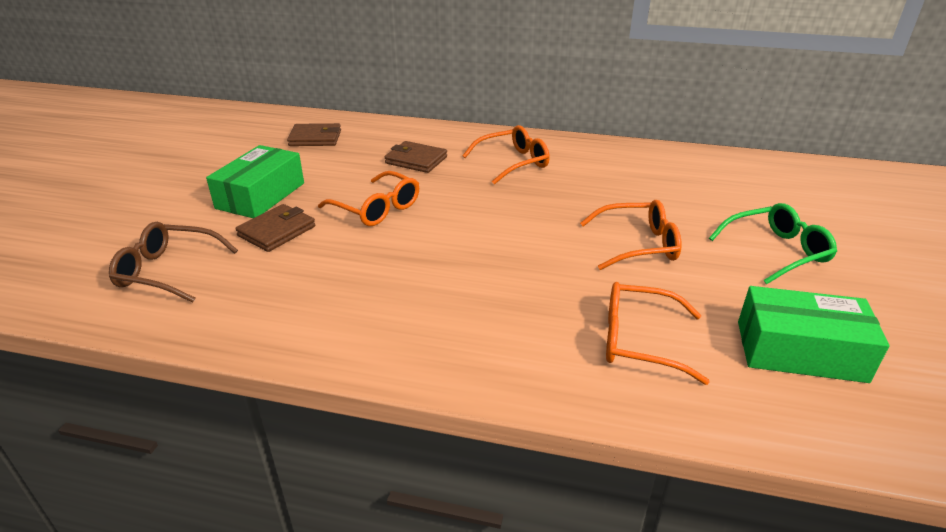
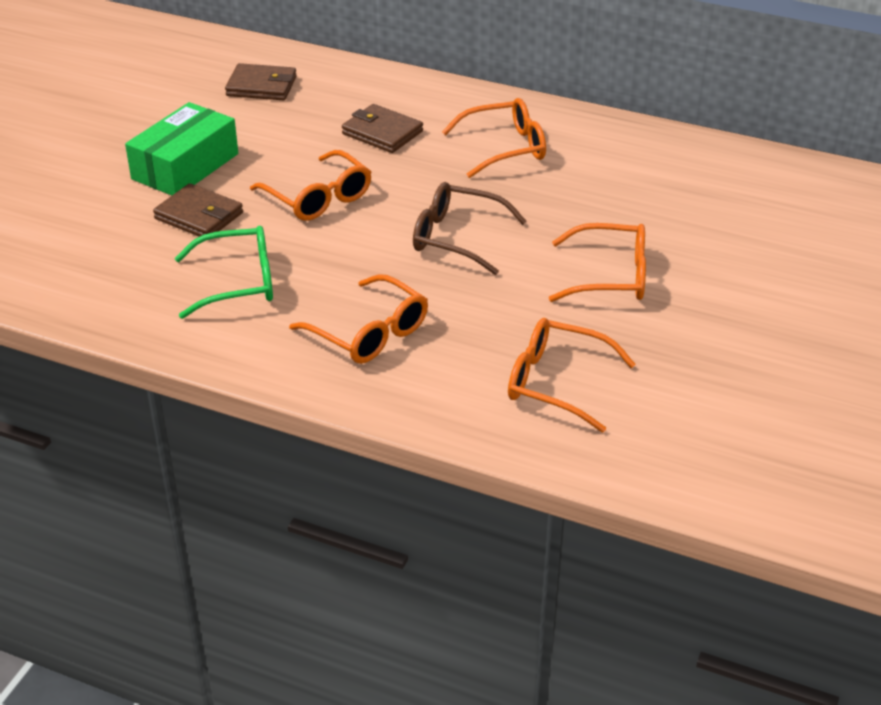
camera: 10 degrees right, 5 degrees up
brown glasses [109,222,238,303] -> brown glasses moved to [413,182,527,275]
brown wallet [235,204,315,252] -> brown wallet turned 75 degrees clockwise [153,183,243,237]
green glasses [709,203,837,285] -> green glasses moved to [175,226,273,319]
green box [738,286,890,383] -> none
none -> orange glasses [289,274,428,364]

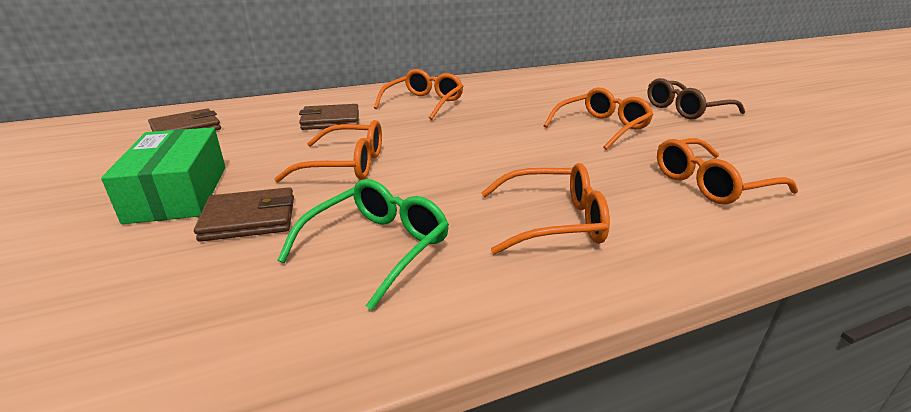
camera: 45 degrees left, 10 degrees down
brown glasses [413,182,527,275] -> brown glasses moved to [647,78,745,120]

